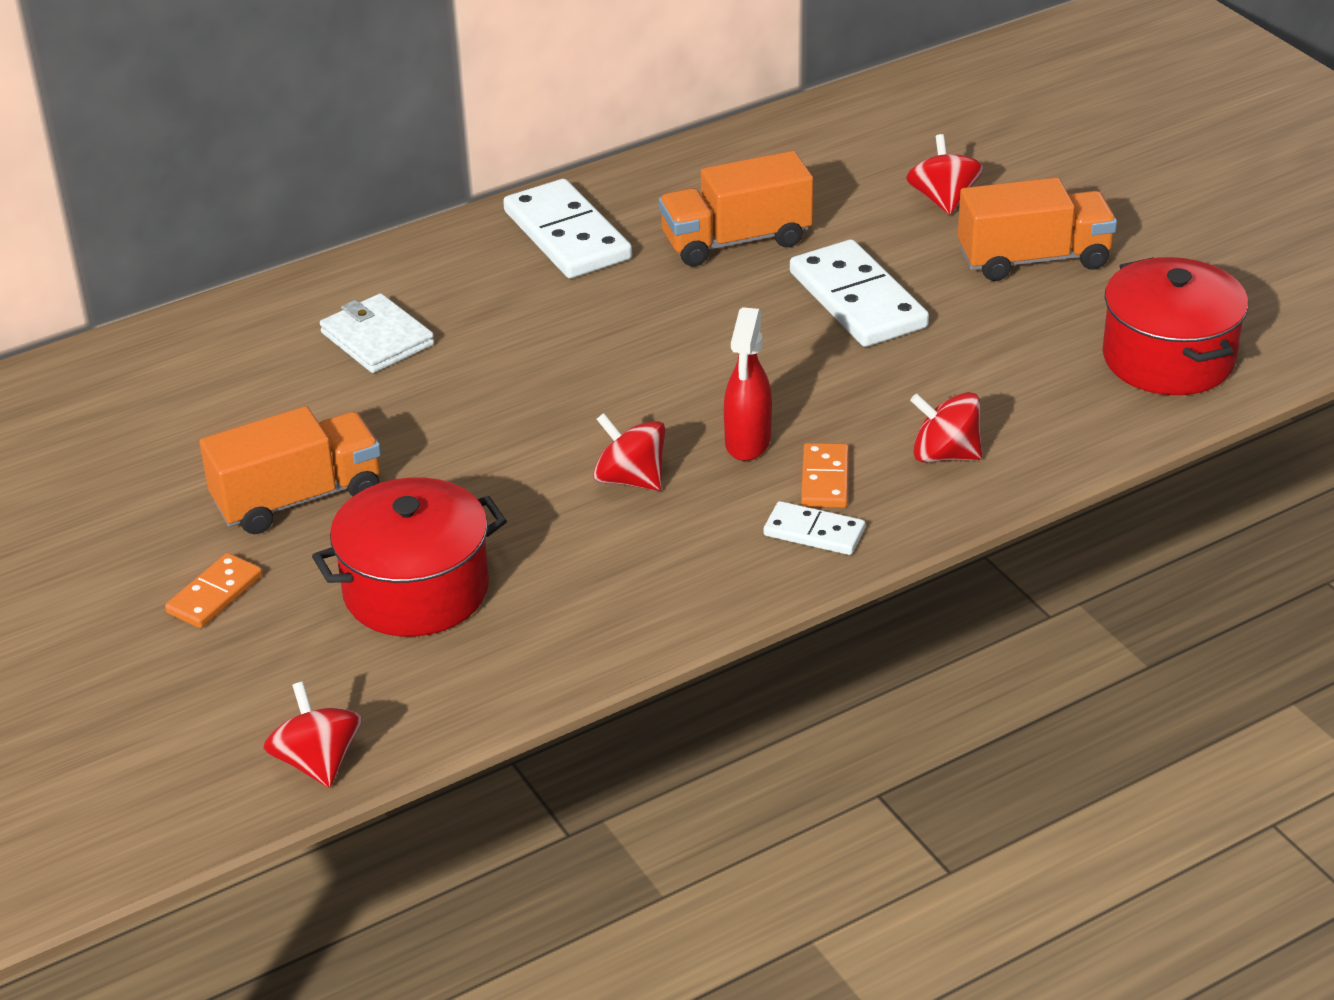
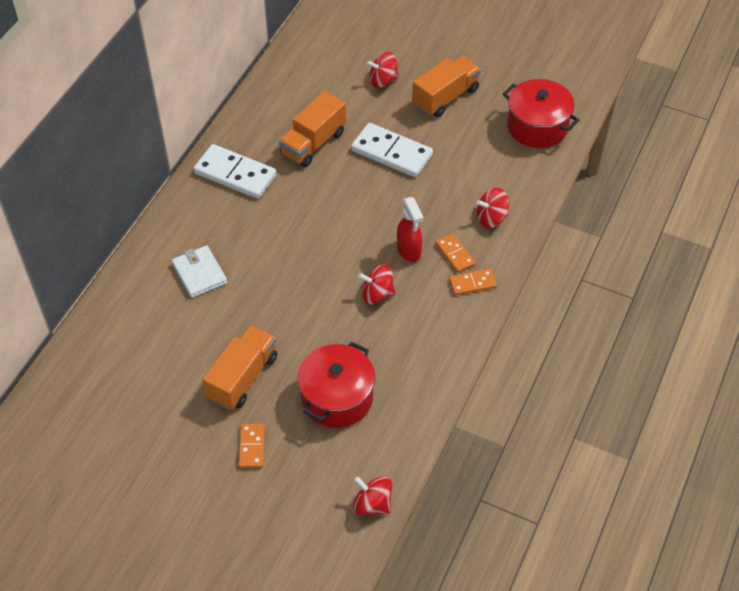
camera: 35 degrees left, 15 degrees up
white wallet [320,293,434,373] -> white wallet turned 45 degrees clockwise [172,245,227,298]
white domino [764,501,865,555] -> orange domino [449,269,497,295]
red spinning top [906,134,983,215] -> red spinning top turned 60 degrees counterclockwise [367,52,399,88]

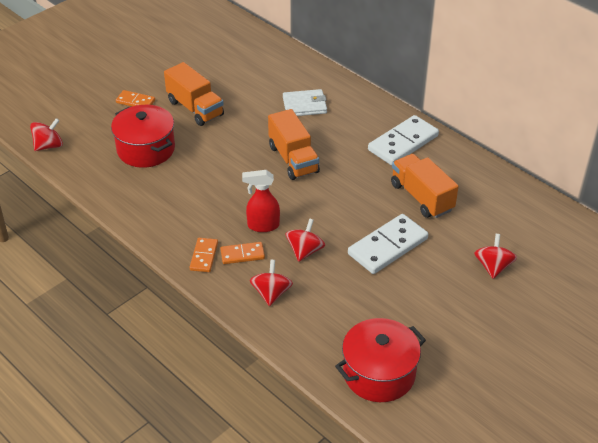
camera: 110 degrees right, 10 degrees down
red spinning top [358,265,396,304] -> red spinning top moved to [286,218,325,262]
orange truck [412,56,481,117] -> orange truck moved to [268,109,320,180]

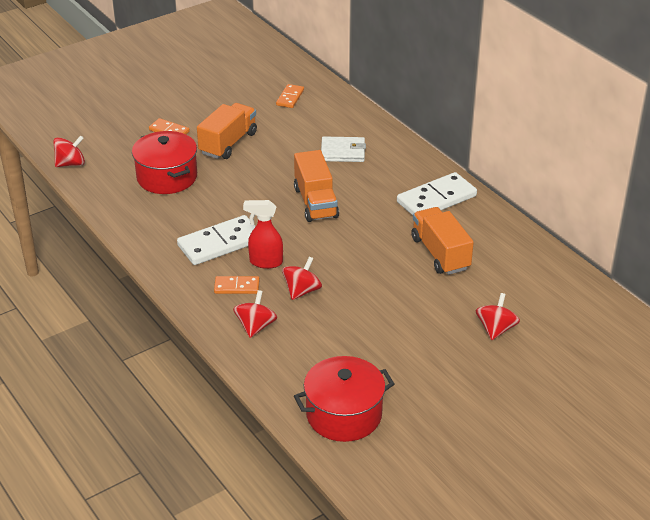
camera: 10 degrees right, 5 degrees down
orange truck [164,62,224,126] -> orange truck turned 120 degrees counterclockwise [197,103,257,159]
orange domino [190,238,218,272] -> orange domino moved to [276,84,304,108]
white domino [348,214,428,274] -> white domino moved to [177,215,256,265]

